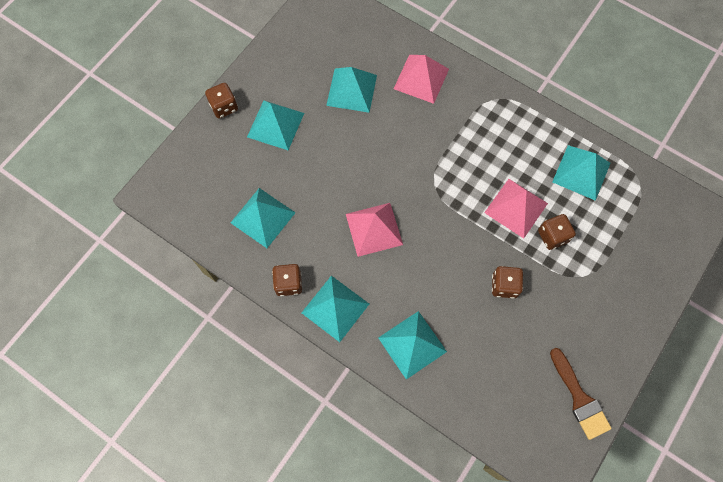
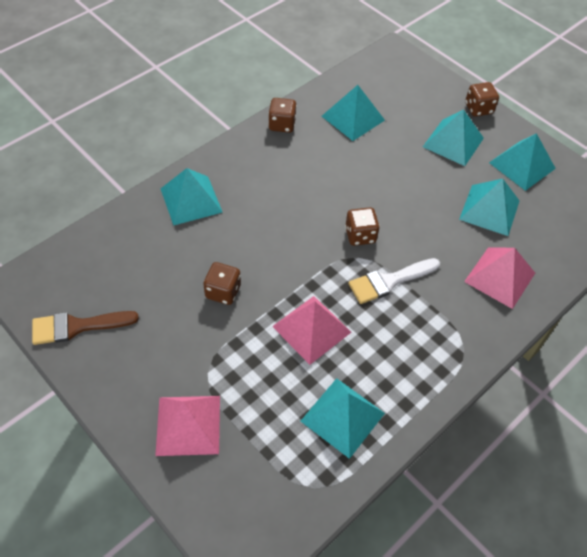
camera: 100 degrees right, 15 degrees down
turquoise pyramid [302,276,369,342] -> turquoise pyramid moved to [489,133,556,191]
pink pyramid [346,203,403,257] -> pink pyramid moved to [155,396,220,456]
brown dice [538,214,576,250] -> brown dice moved to [345,208,380,246]
none -> white brush [348,258,440,304]

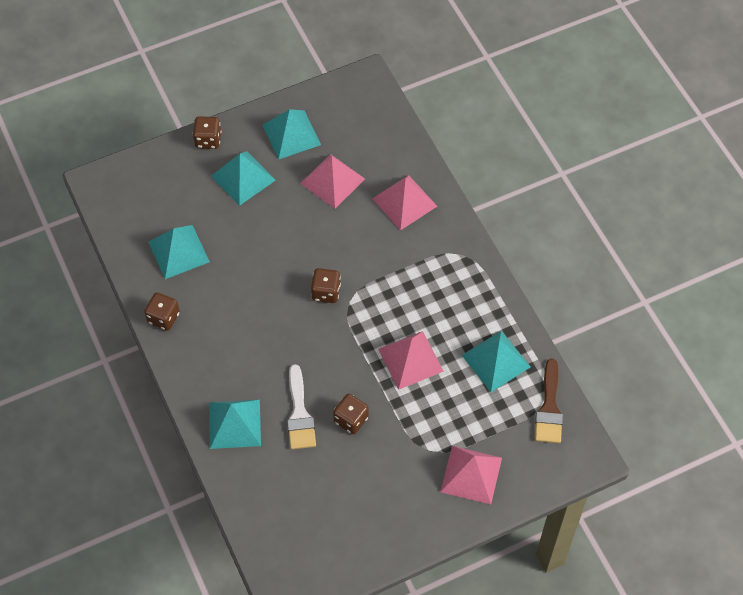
camera: 70 degrees left, 5 degrees up
brown brush [32,311,139,345] -> brown brush moved to [535,359,563,443]
white brush [348,258,440,304] -> white brush moved to [287,364,316,449]
turquoise pyramid [459,179,519,236] -> pink pyramid [300,154,365,209]

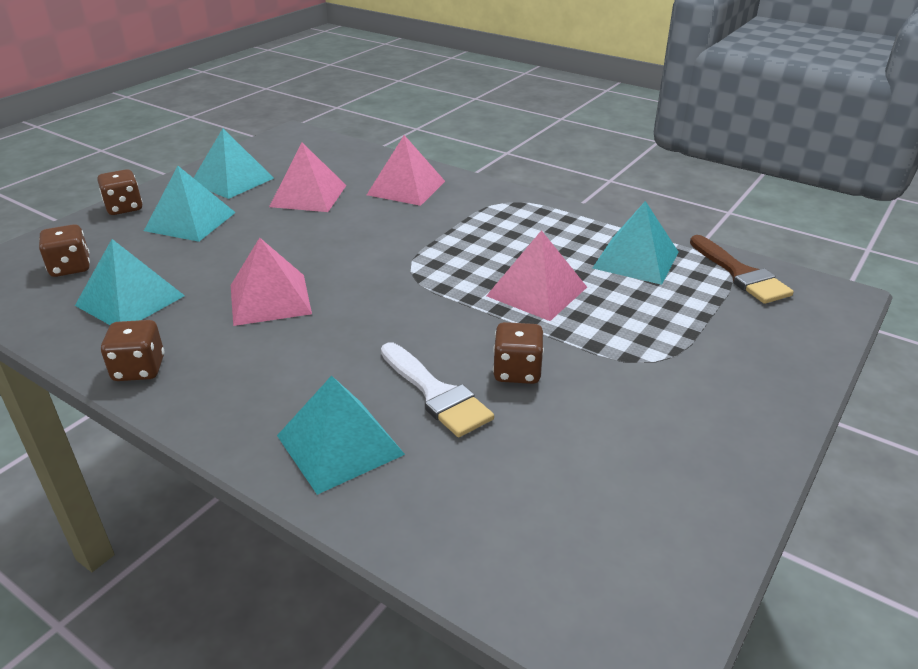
camera: 30 degrees left, 25 degrees down
brown dice [311,268,341,303] -> brown dice moved to [39,224,90,277]
pink pyramid [440,446,502,504] -> pink pyramid moved to [231,237,312,326]

